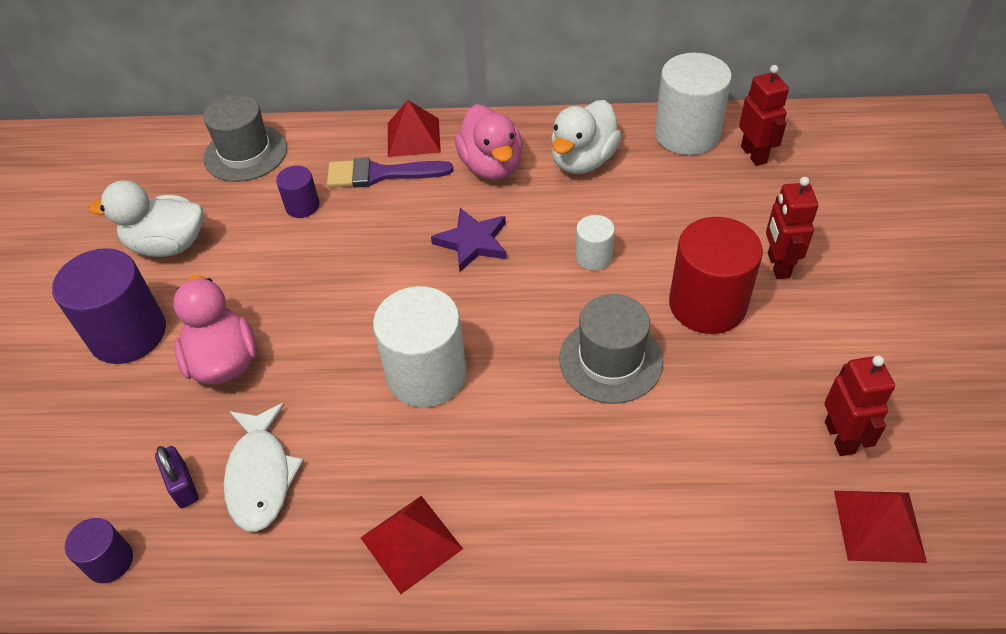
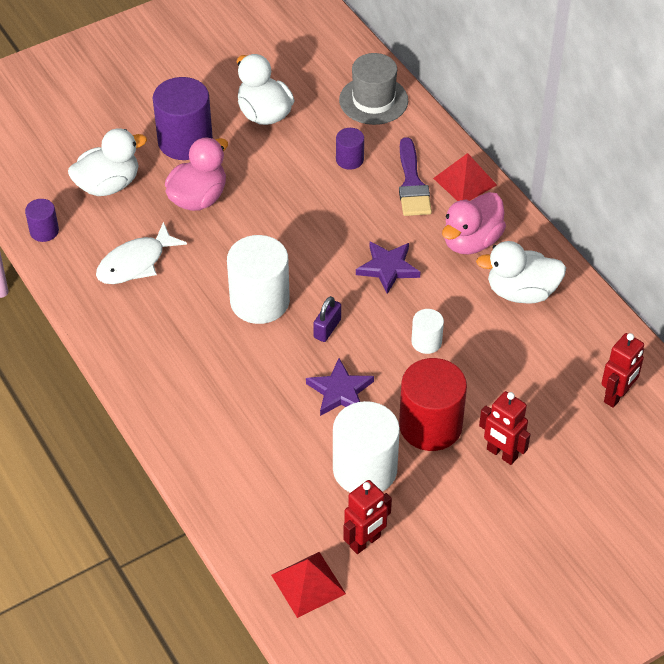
camera: 55 degrees right, 0 degrees up
purple padlock [155,446,199,508] -> purple padlock moved to [313,296,341,342]
purple brush [327,158,453,188] -> purple brush turned 150 degrees counterclockwise [399,137,432,216]
red pyramid [360,496,463,594] -> none
grey hat [559,294,663,404] -> purple star [306,358,374,416]
white cylinder [655,53,732,155] -> white cylinder moved to [333,401,400,493]
red robot [766,177,818,279] -> red robot turned 105 degrees counterclockwise [479,391,531,465]
none -> white duck [68,128,147,196]

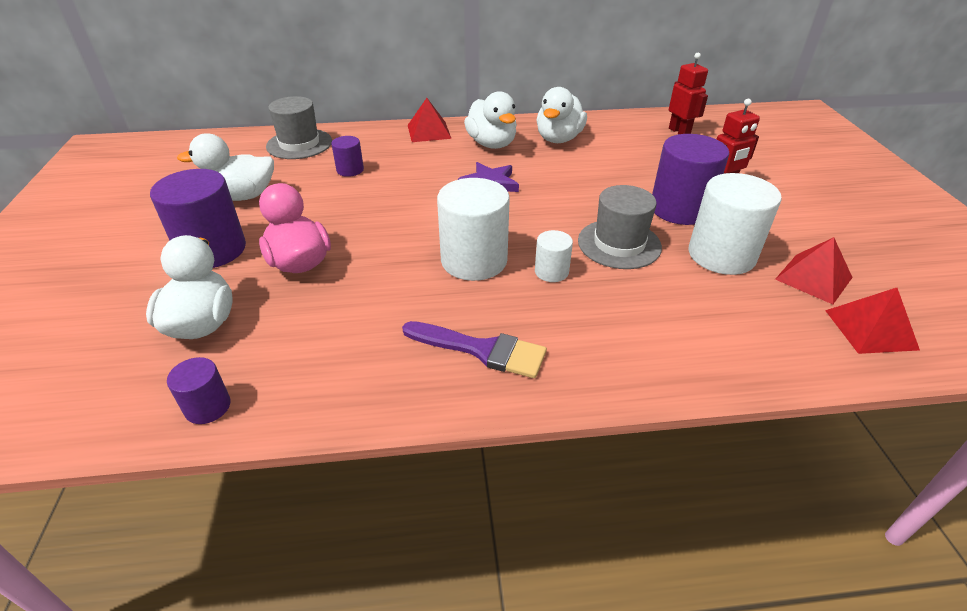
camera: 65 degrees left, 10 degrees down
white fish [96,222,187,284] -> none
purple star [306,358,374,416] -> grey hat [578,185,662,269]
purple padlock [313,296,341,342] -> none
red robot [343,480,392,554] -> red pyramid [775,237,853,304]
purple brush [399,137,432,216] -> purple brush moved to [402,321,547,378]
red cylinder [399,358,467,451] -> purple cylinder [652,134,729,225]
white cylinder [411,309,444,354] -> white cylinder moved to [535,230,573,282]
pink duck [442,192,506,255] -> white duck [464,91,517,149]

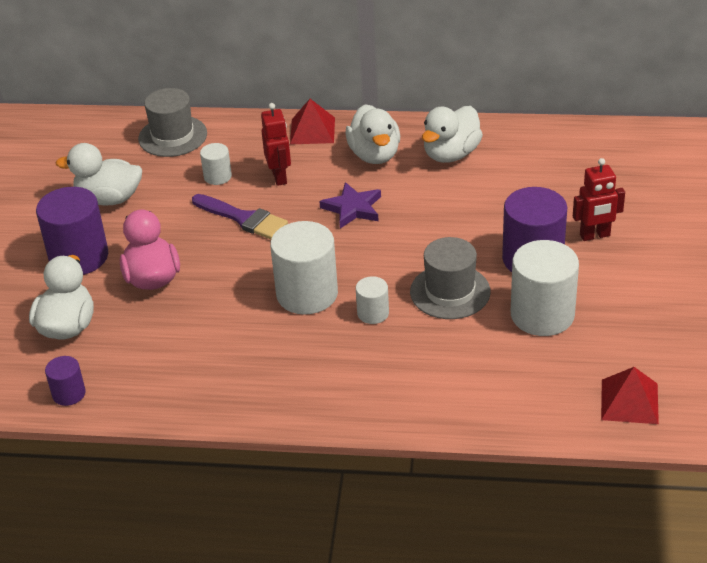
camera: 15 degrees right, 0 degrees up
purple cylinder [331,136,364,177] -> white cylinder [200,143,232,185]
purple brush [402,321,547,378] -> purple brush moved to [192,194,288,239]
red robot [669,53,708,134] -> red robot moved to [261,103,291,186]
red pyramid [775,237,853,304] -> none

